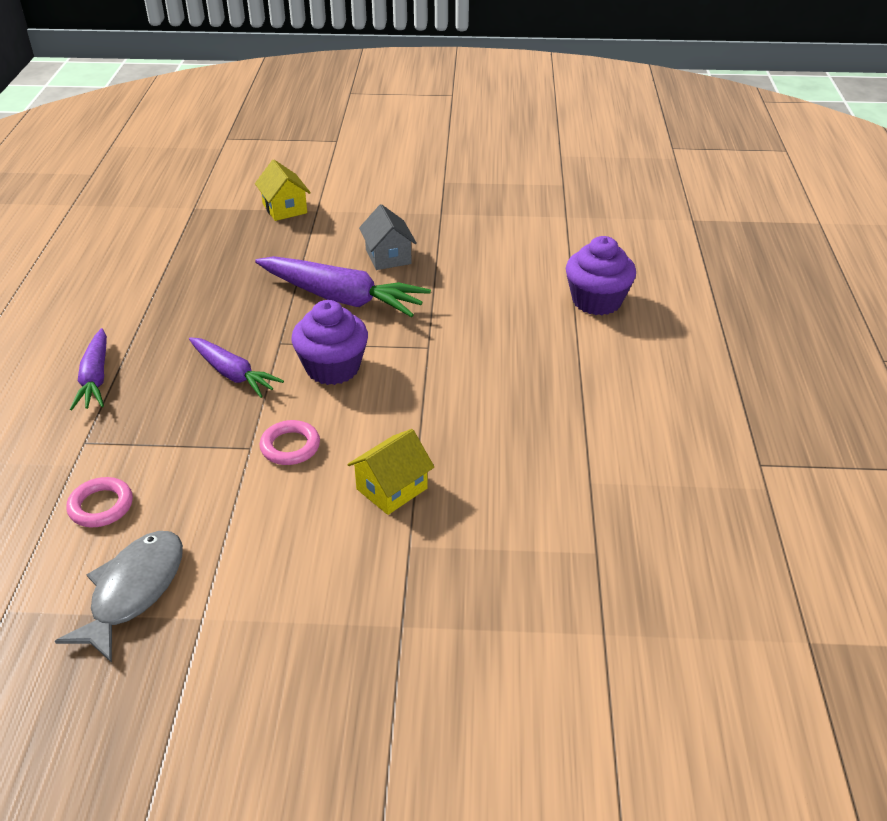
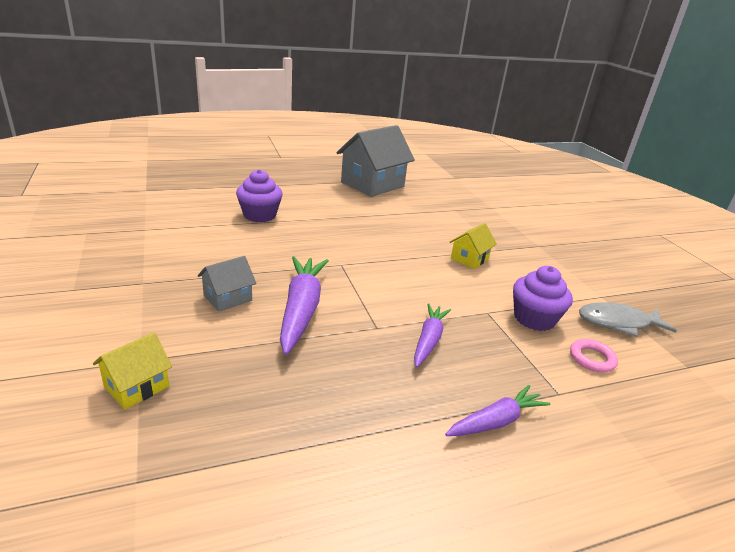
camera: 115 degrees left, 10 degrees down
pink ring [260,420,320,465] -> none
purple cupcake [291,300,368,385] -> purple cupcake moved to [513,266,573,331]
yellow house [347,429,434,515] -> yellow house turned 75 degrees counterclockwise [450,223,497,269]
none -> grey house [336,125,415,197]

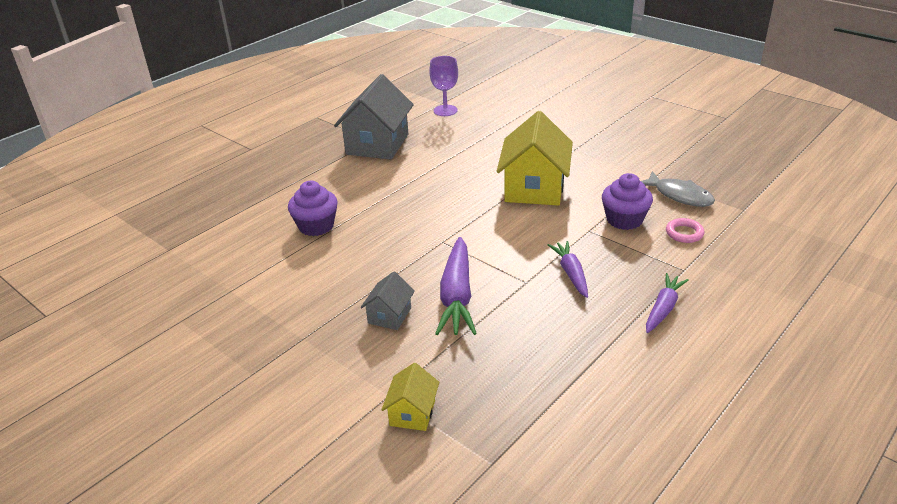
camera: 25 degrees left, 5 degrees up
purple carrot [280,256,329,355] -> purple carrot turned 150 degrees counterclockwise [435,237,477,335]
yellow house [450,223,497,269] -> yellow house [497,111,573,205], size x2.05
grey fish [579,302,677,337] -> grey fish turned 105 degrees counterclockwise [641,171,715,207]
none -> purple goblet [429,56,458,116]

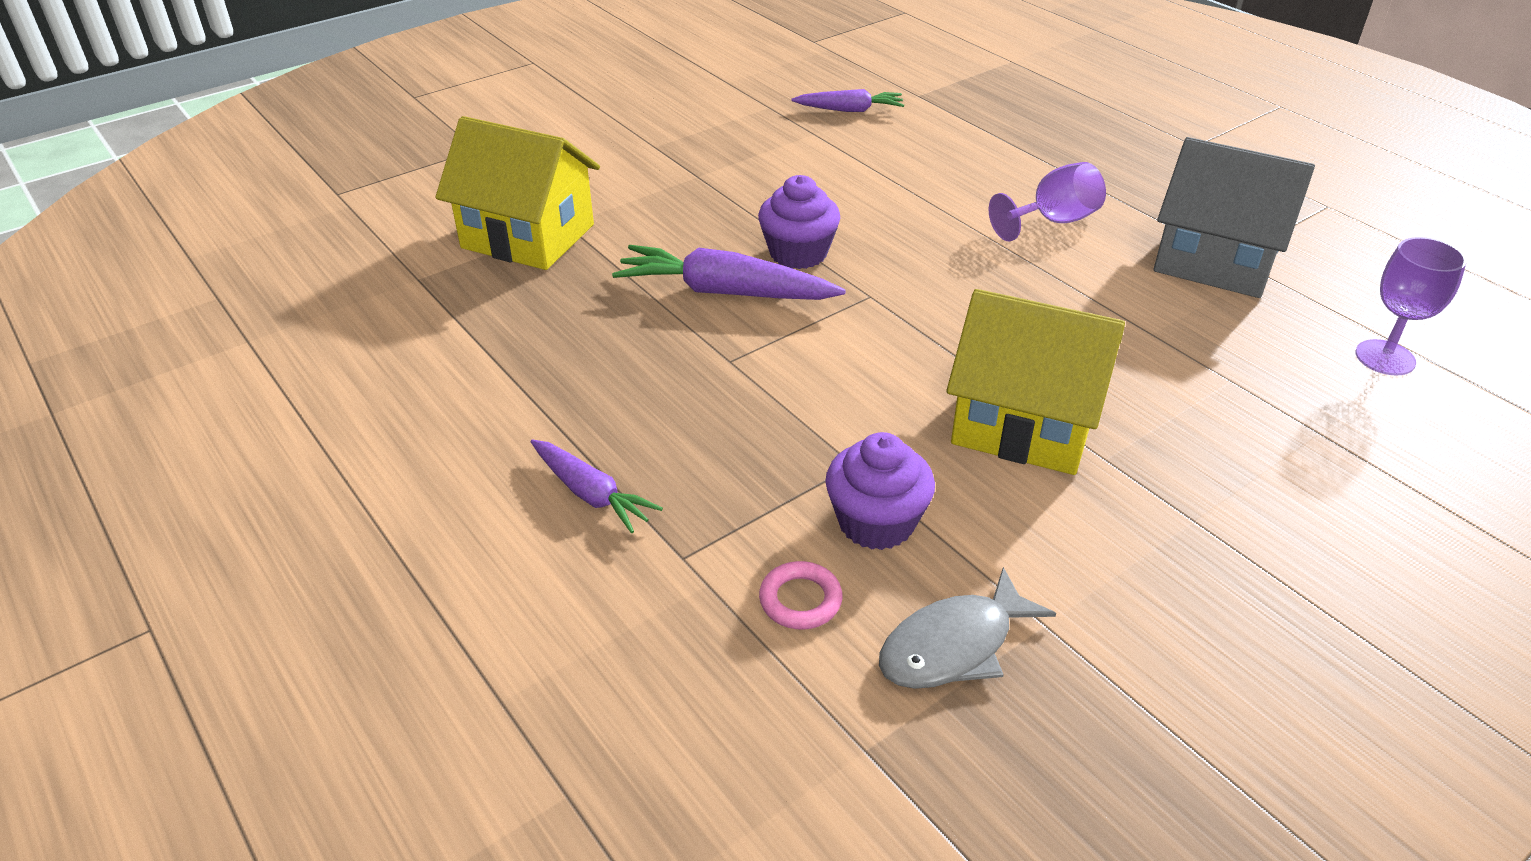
camera: 100 degrees right, 5 degrees up
purple cupcake [288,181,338,236] -> purple cupcake moved to [758,175,840,269]
grey house [361,272,415,330] -> none
yellow house [381,363,439,431] -> yellow house [435,116,600,270], size x2.05
purple carrot [548,241,588,298] -> purple carrot moved to [792,89,904,112]
none -> purple goblet [989,162,1106,242]

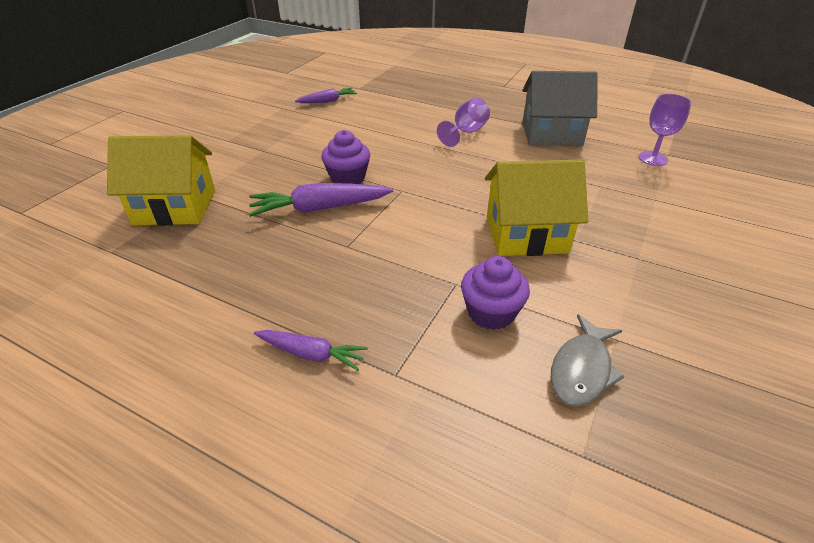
camera: 25 degrees left, 0 degrees up
pink ring [759,561,843,630] -> none

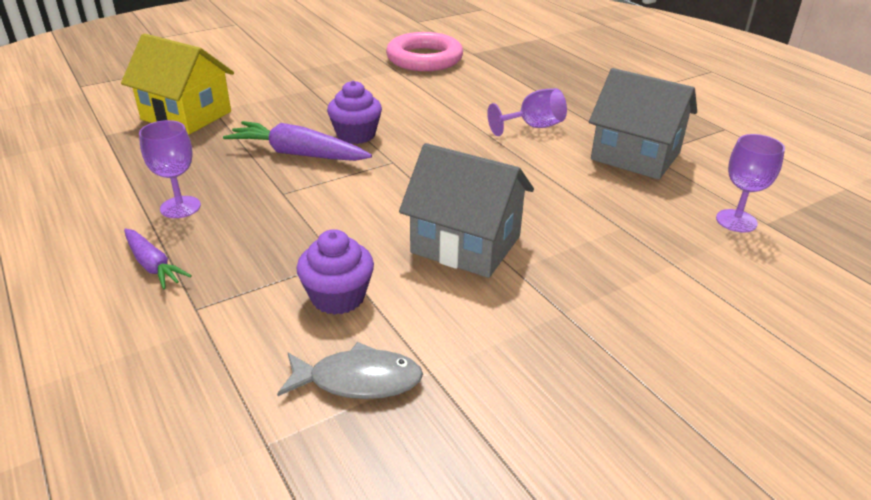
camera: 30 degrees right, 5 degrees down
purple carrot [295,88,357,103] -> pink ring [386,32,463,71]
yellow house [485,159,588,256] -> grey house [399,143,534,278]
grey fish [550,314,624,407] -> grey fish turned 150 degrees counterclockwise [277,342,423,399]
none -> purple goblet [139,120,201,218]

